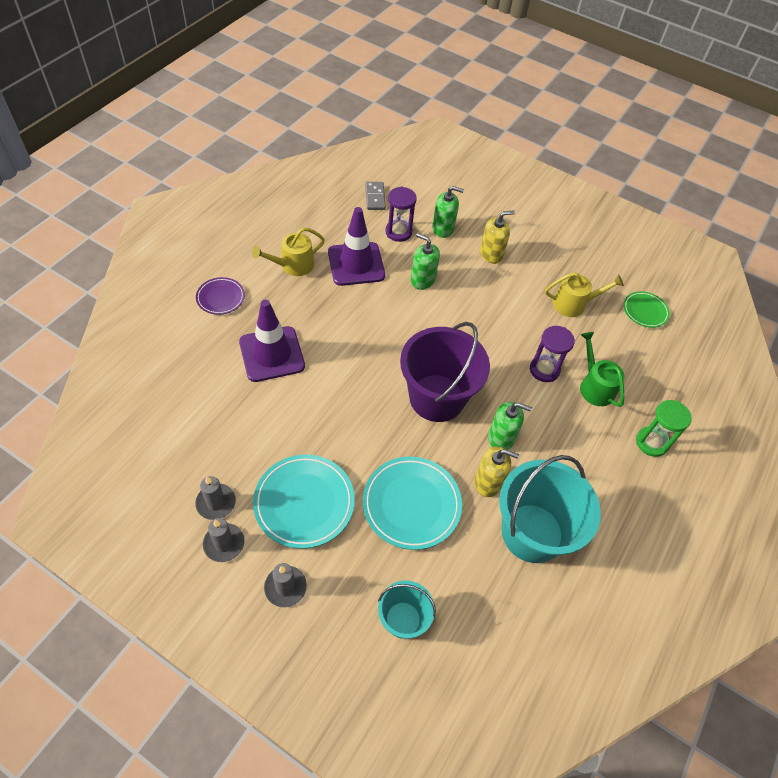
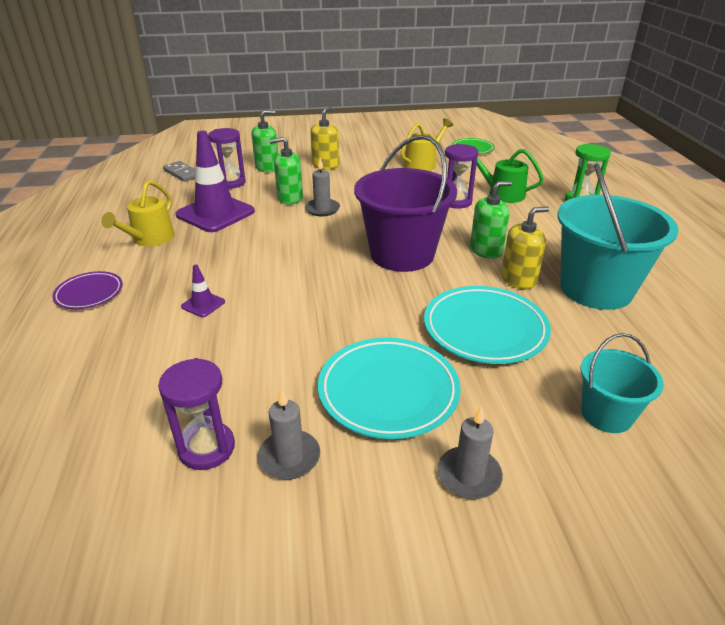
camera: 35 degrees left, 20 degrees down
grey candle [203,518,244,562] -> grey candle moved to [305,158,340,216]
purple traffic cone [239,300,305,382] -> purple traffic cone [181,264,225,317], size x0.43
none -> purple hourglass [158,358,235,470]

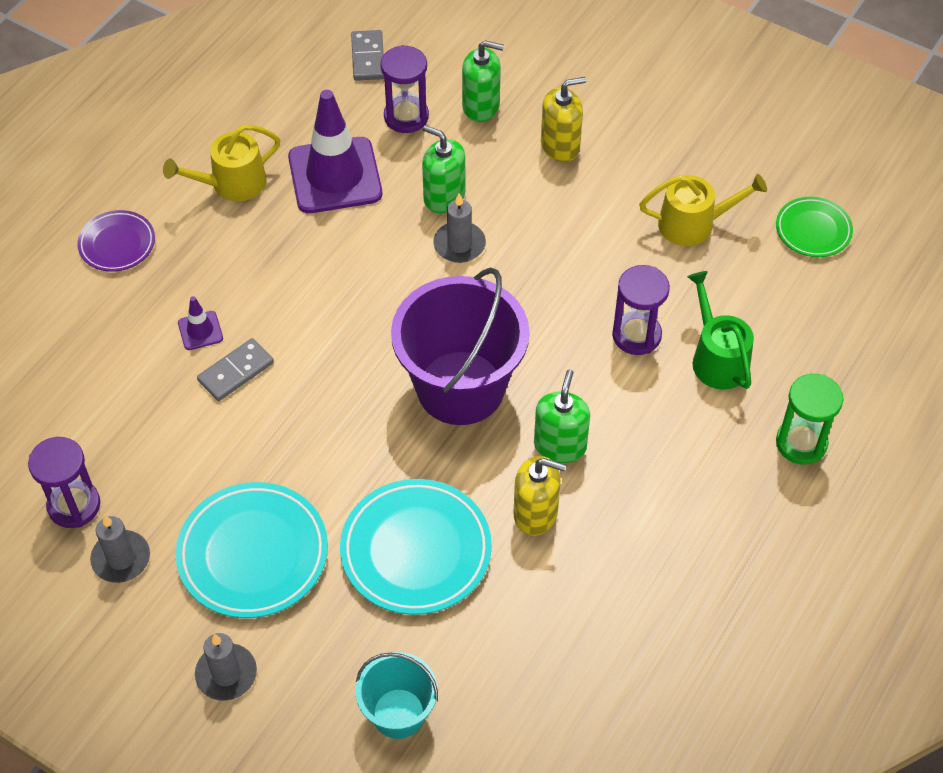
camera: 40 degrees right, 20 degrees up
green soap dispenser [470,181,512,259] -> green soap dispenser turned 90 degrees counterclockwise [534,370,590,463]
turquoise bucket [557,163,679,310] -> none
none -> grey domino [197,338,274,401]

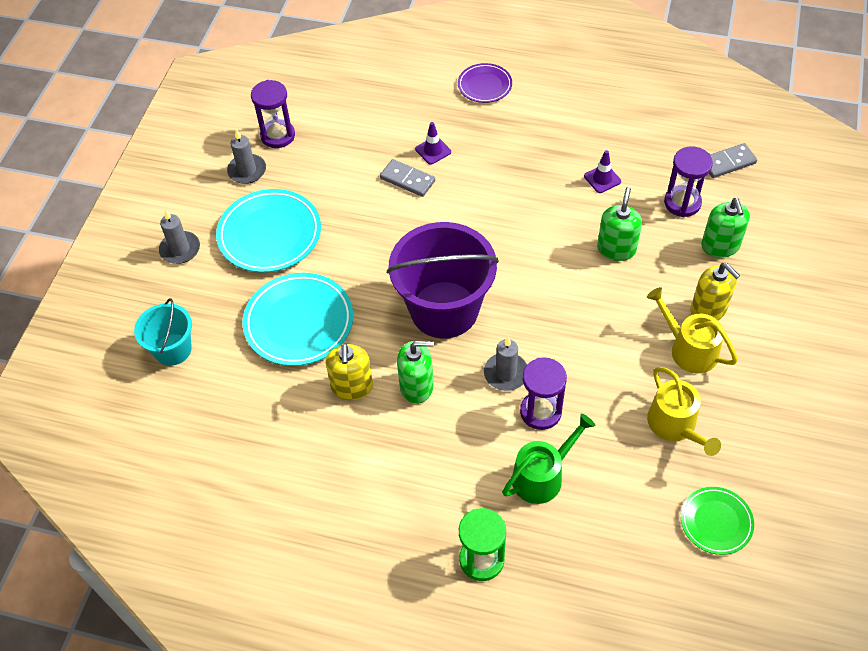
camera: 75 degrees right, 0 degrees up
yellow watering can [163,125,280,201] -> yellow watering can moved to [647,287,738,373]
purple traffic cone [288,90,382,213] -> purple traffic cone [584,150,621,193], size x0.43
grey candle [433,193,486,263] -> grey candle moved to [484,337,527,391]

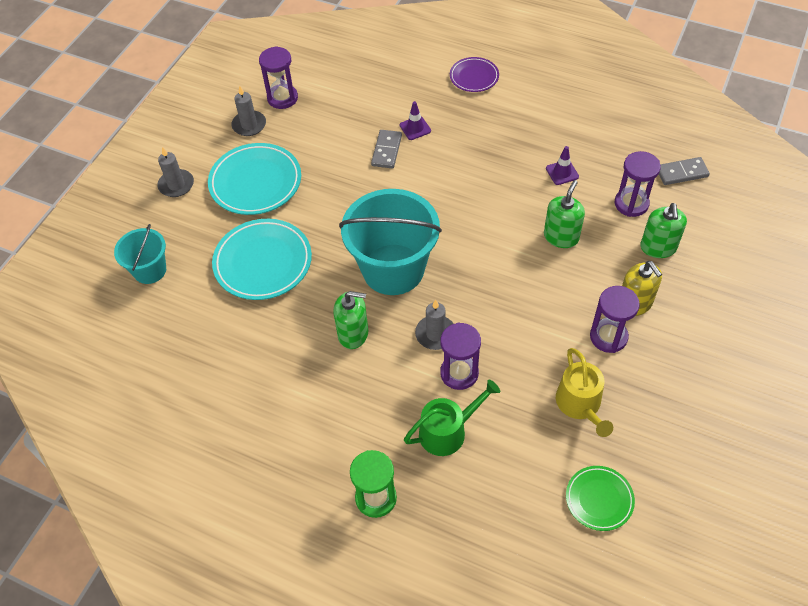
camera: 10 degrees right, 0 degrees up
yellow soap dispenser [326,343,373,400] -> none
grey domino [380,159,435,197] -> grey domino turned 60 degrees clockwise [371,130,402,168]
purple bucket [387,222,499,339] -> turquoise bucket [339,189,442,295]
yellow watering can [647,287,738,373] -> purple hourglass [590,286,640,353]

